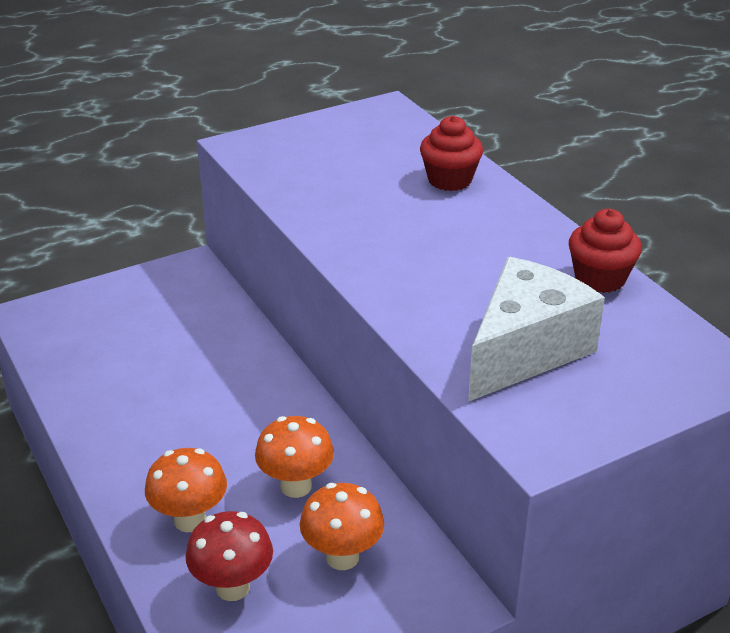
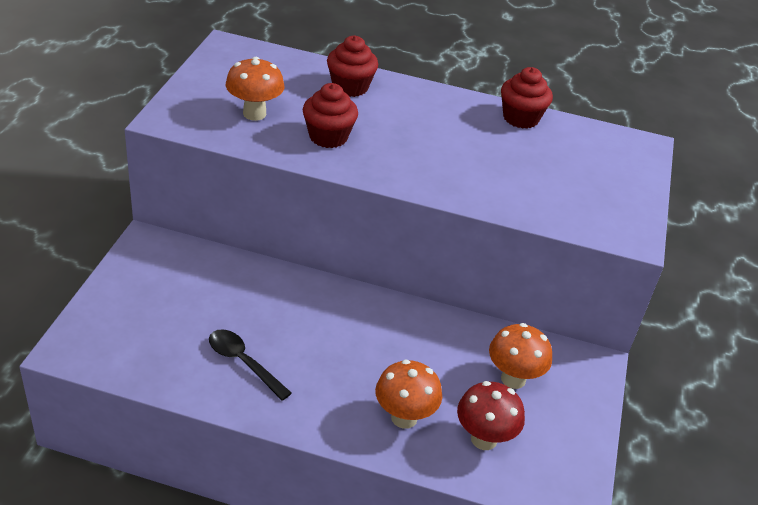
camera: 50 degrees left, 5 degrees up
orange mushroom [255,416,334,498] -> orange mushroom moved to [226,57,284,121]
white cheese [468,257,605,402] -> none
none -> black spoon [209,329,292,401]
none -> red cupcake [303,83,358,148]

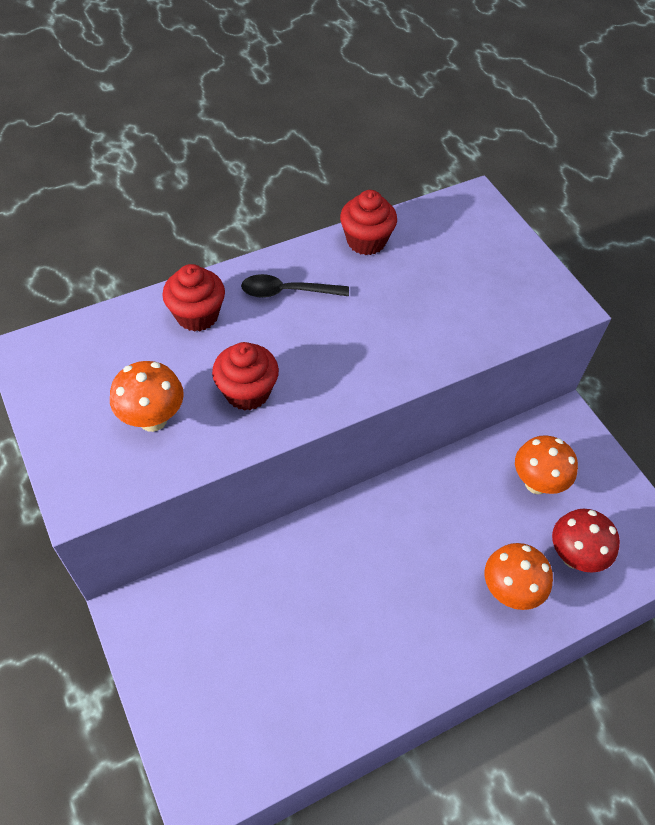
camera: 40 degrees left, 15 degrees up
black spoon [209,329,292,401] -> black spoon moved to [241,274,349,298]

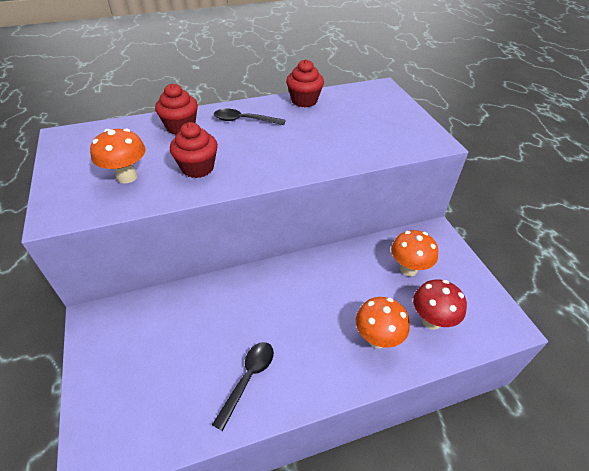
camera: 10 degrees right, 10 degrees down
none -> black spoon [212,342,274,431]

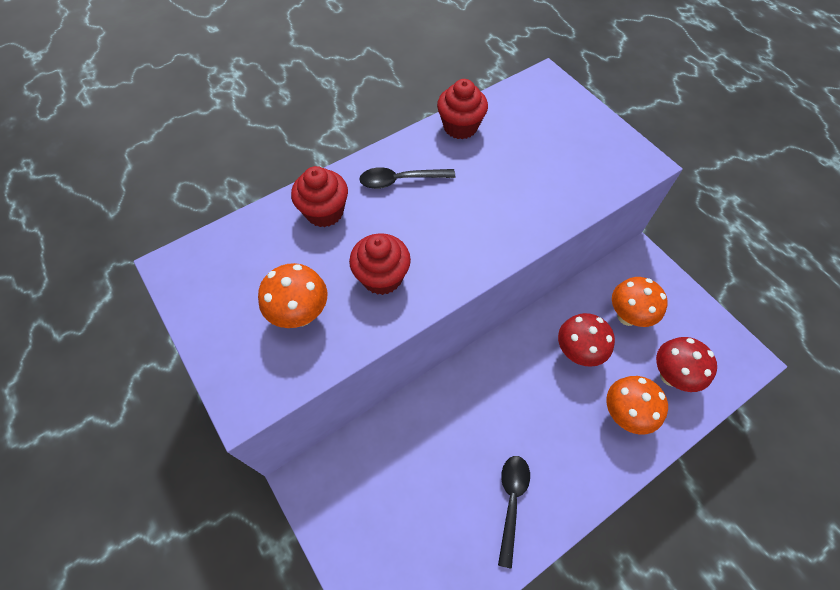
camera: 15 degrees left, 15 degrees up
none -> red mushroom [558,313,615,367]

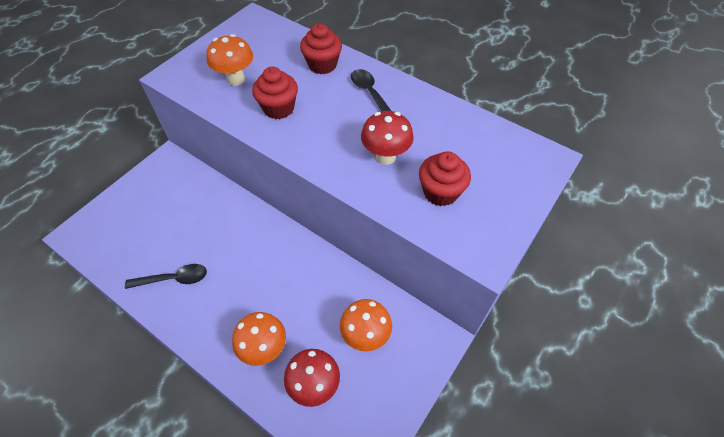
camera: 70 degrees right, 5 degrees down
red cupcake [437,79,488,139] -> red cupcake moved to [419,151,471,206]
red mushroom [558,313,615,367] -> red mushroom moved to [361,111,414,165]

